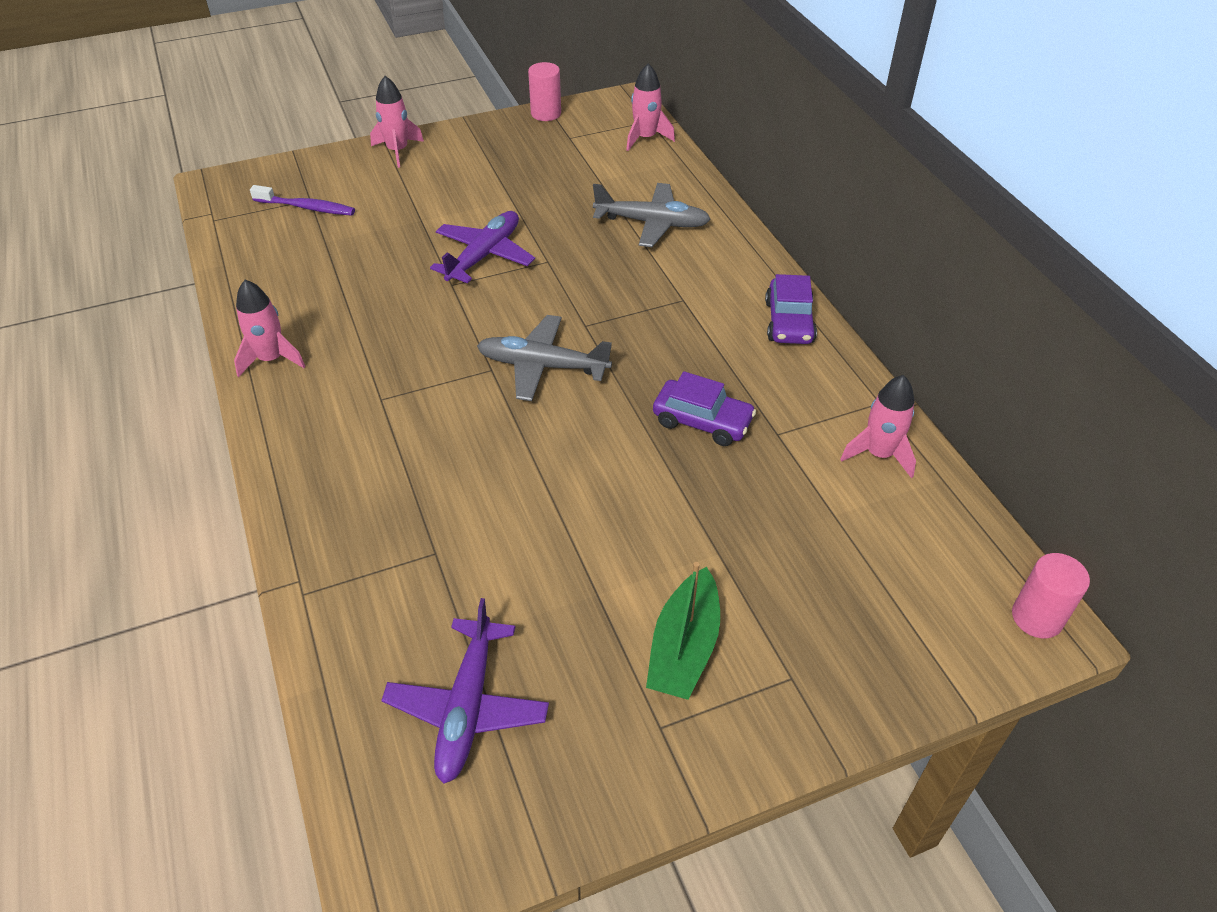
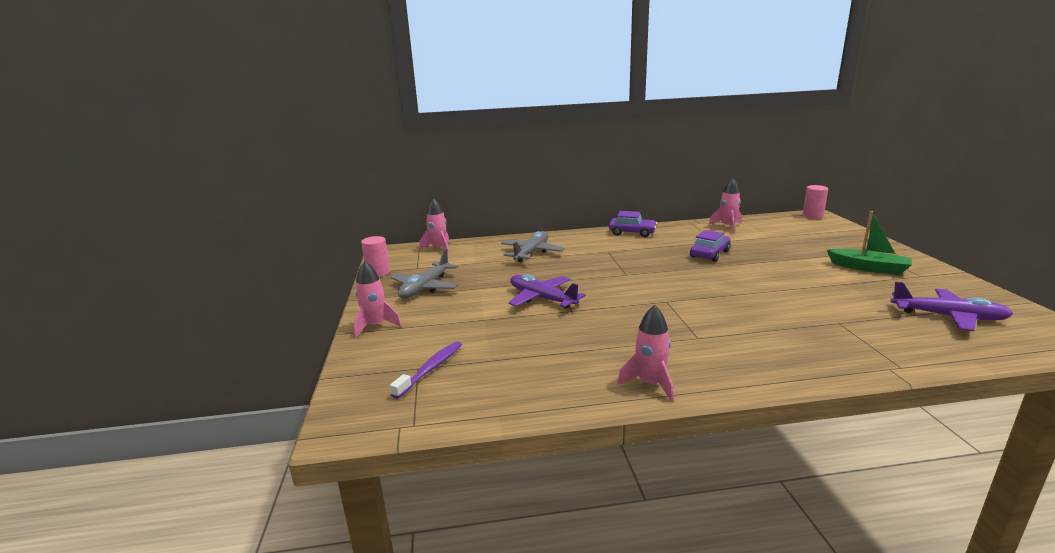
camera: 75 degrees left, 25 degrees down
grey plane [477,315,612,401] -> grey plane moved to [390,249,459,298]

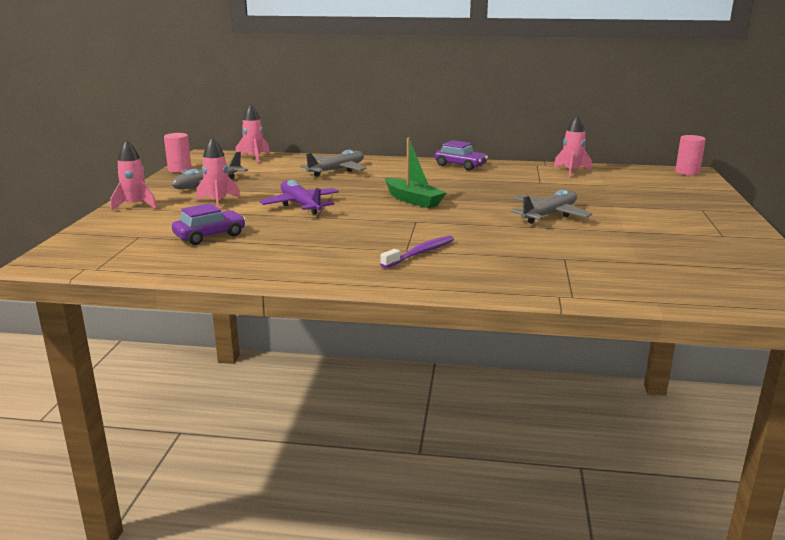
camera: 15 degrees right, 0 degrees up
purple toothbrush [390,341,462,399] -> purple toothbrush moved to [380,236,454,268]
pink rocket [617,305,674,402] -> pink rocket moved to [196,137,240,208]
purple car [690,230,731,262] -> purple car moved to [172,203,246,245]
green boat [827,211,912,275] -> green boat moved to [385,138,447,208]
purple plane [890,282,1013,331] -> none
none -> grey plane [510,189,592,224]

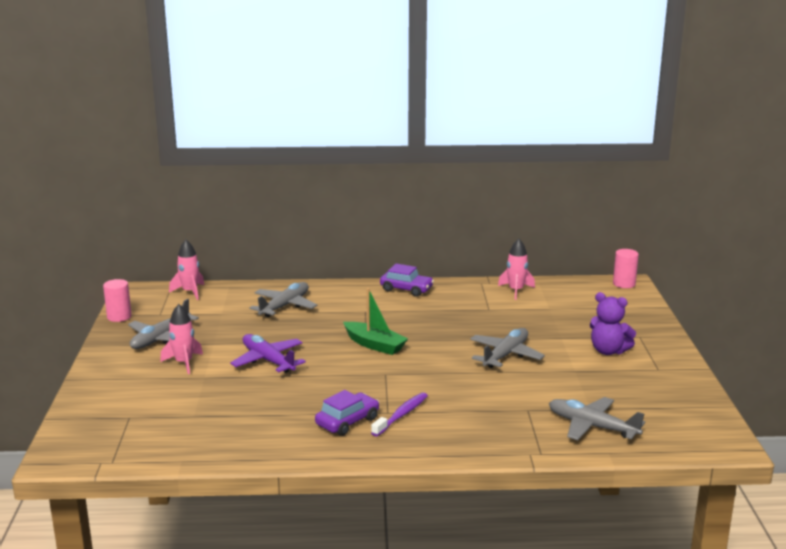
camera: 10 degrees left, 0 degrees up
pink rocket [110,140,157,211] -> none
purple car [172,203,246,245] -> purple car moved to [315,390,379,436]
none -> grey plane [549,397,645,440]
none -> purple teddy bear [590,292,636,355]

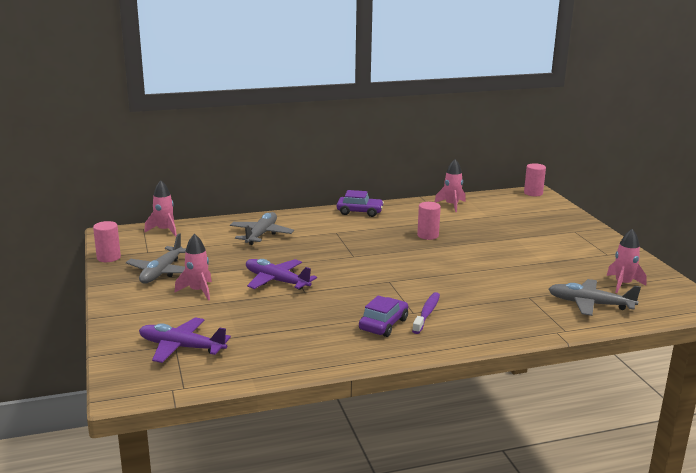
camera: 15 degrees left, 0 degrees up
green boat [343,288,408,355] -> none
grey plane [470,328,545,368] -> none
purple teddy bear [590,292,636,355] -> none
none -> purple plane [139,317,231,363]
none -> pink cylinder [417,202,441,240]
none -> pink rocket [607,229,647,293]

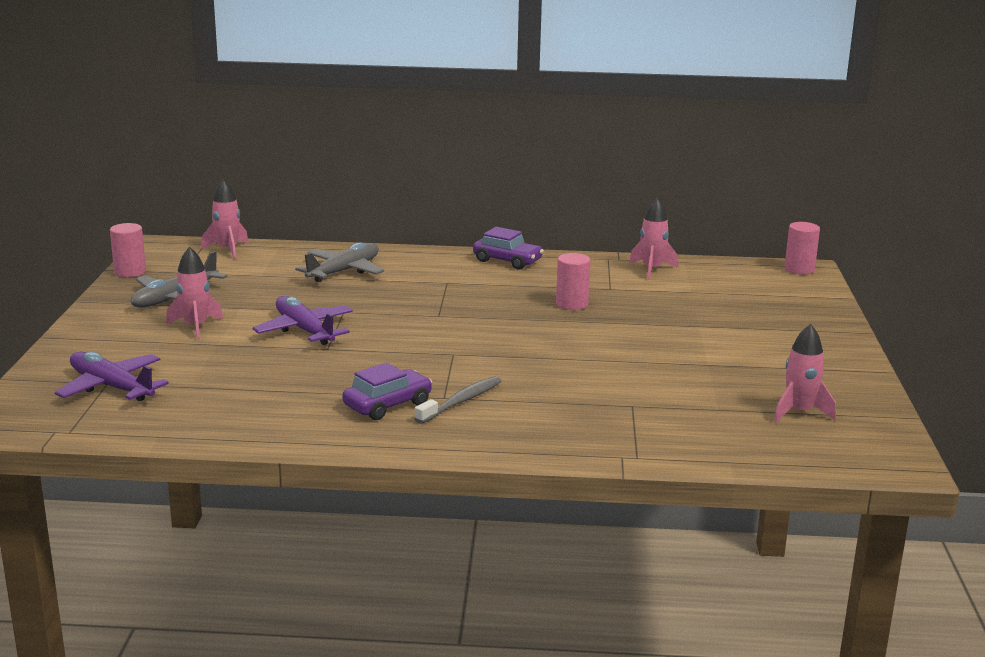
camera: 20 degrees right, 0 degrees up
purple toothbrush [412,292,440,334] -> grey toothbrush [414,376,501,424]
grey plane [548,279,641,316] -> none

